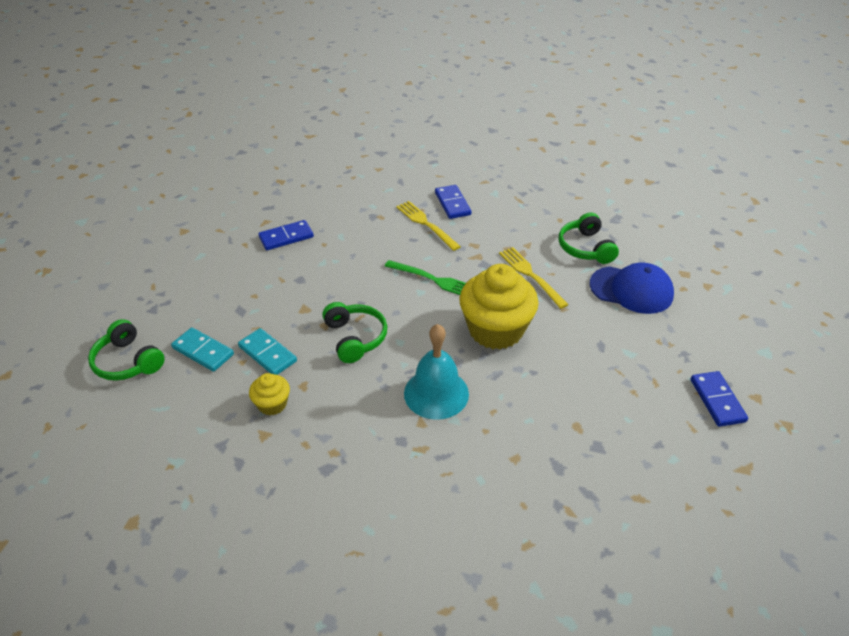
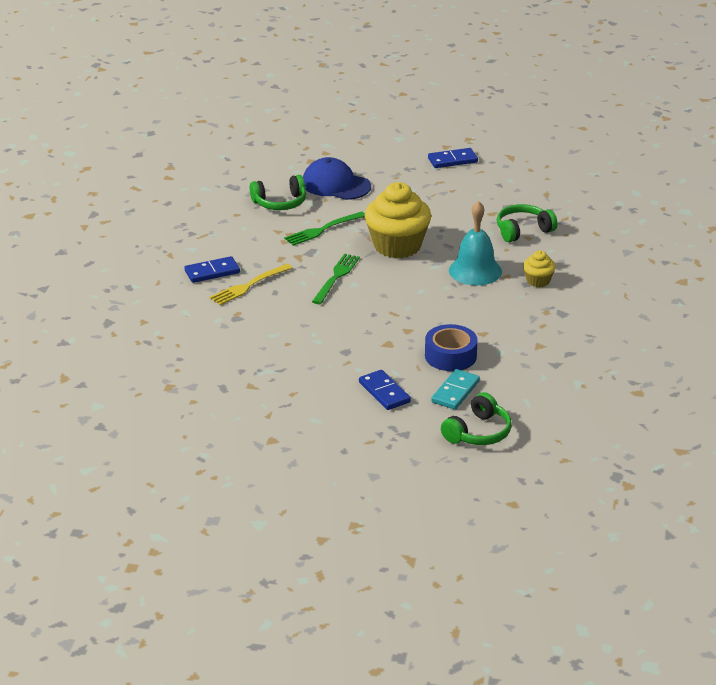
camera: 95 degrees left, 10 degrees down
turquoise domino [238,328,297,375] -> blue tape [425,324,478,371]
yellow cupcake [249,373,290,416] -> yellow cupcake moved to [523,250,556,287]
blue domino [258,220,314,250] -> blue domino moved to [359,370,411,410]
green headphones [322,302,387,363] -> green headphones moved to [497,204,557,242]
yellow fork [499,247,569,309] -> green fork [284,211,365,246]
blue cap [590,262,674,314] -> blue cap turned 75 degrees counterclockwise [303,157,371,200]

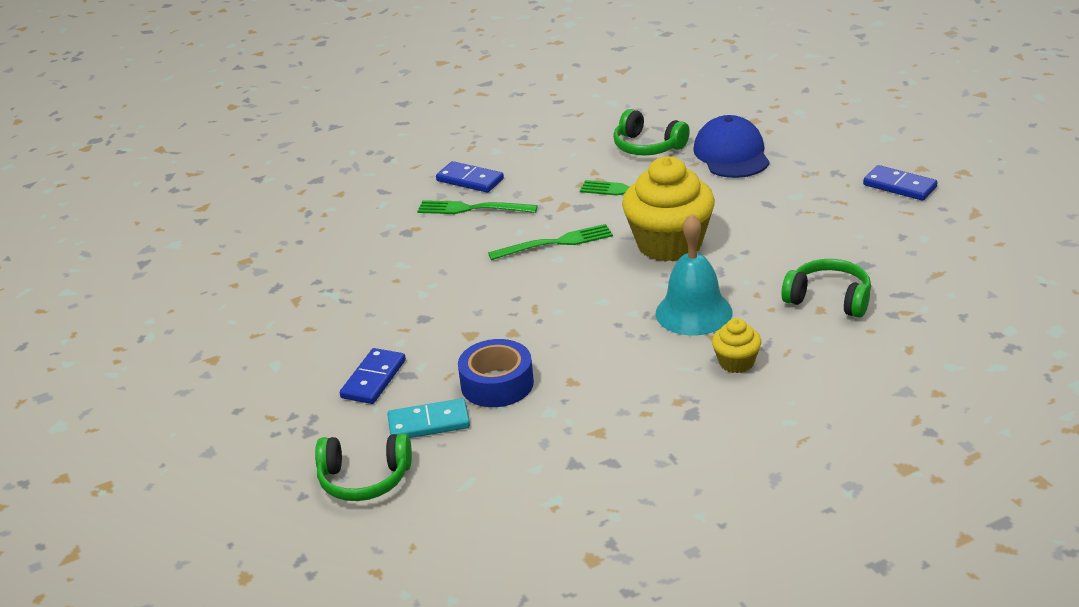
camera: 55 degrees right, 0 degrees up
yellow fork [210,264,292,305] -> green fork [417,200,538,214]

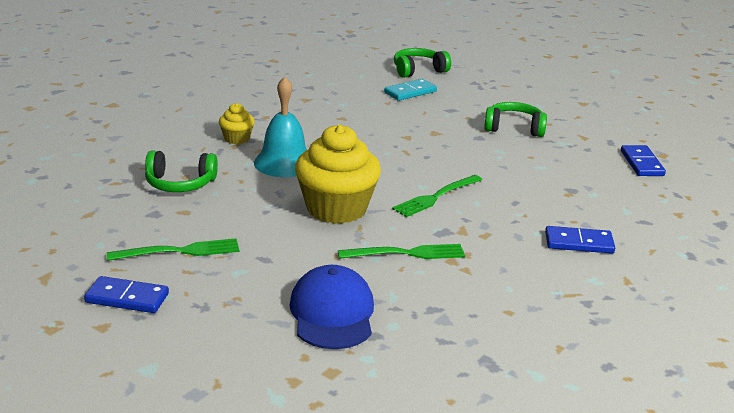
camera: 150 degrees right, 5 degrees down
blue domino [340,348,406,404] -> blue domino moved to [621,145,666,176]
green fork [417,200,538,214] -> green fork moved to [107,238,239,261]
blue tape [458,339,534,407] -> none
green headphones [613,109,690,155] -> green headphones moved to [484,102,547,137]
blue cap [693,115,770,178] -> blue cap turned 150 degrees counterclockwise [289,265,374,349]

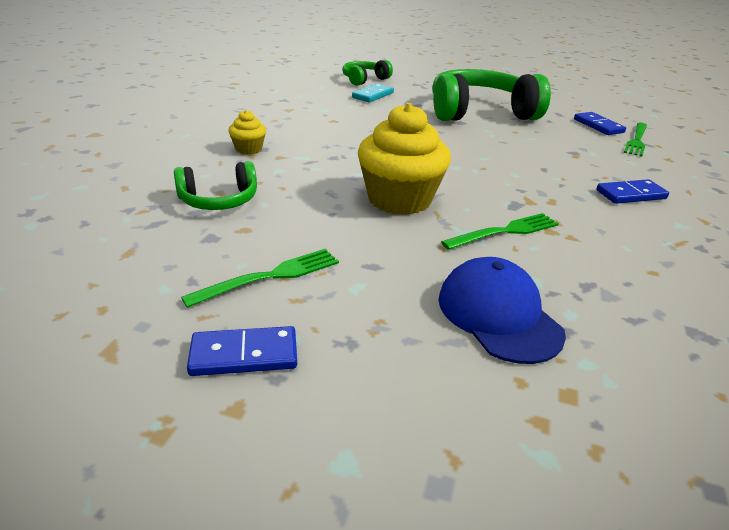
camera: 20 degrees left, 5 degrees up
turquoise bell [254,76,307,177] -> none
green fork [392,175,482,217] -> green fork moved to [624,123,647,157]
green headphones [484,102,547,137] -> green headphones [432,69,551,121], size x2.00

